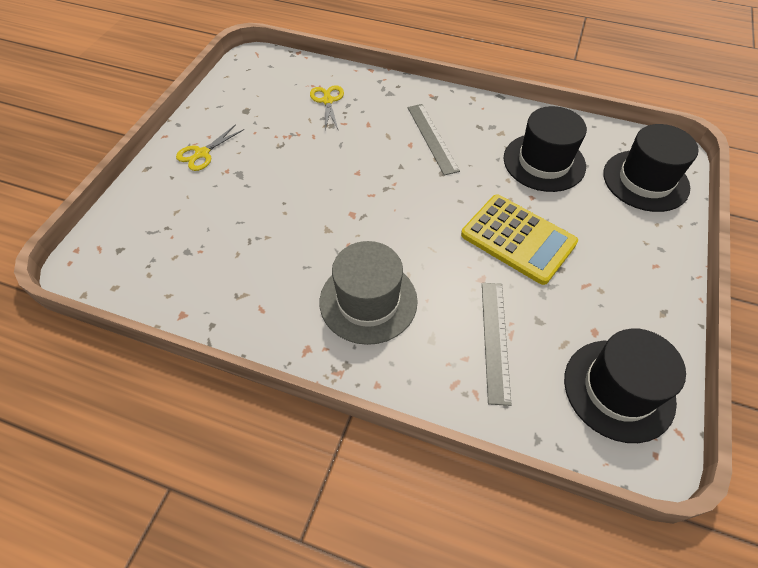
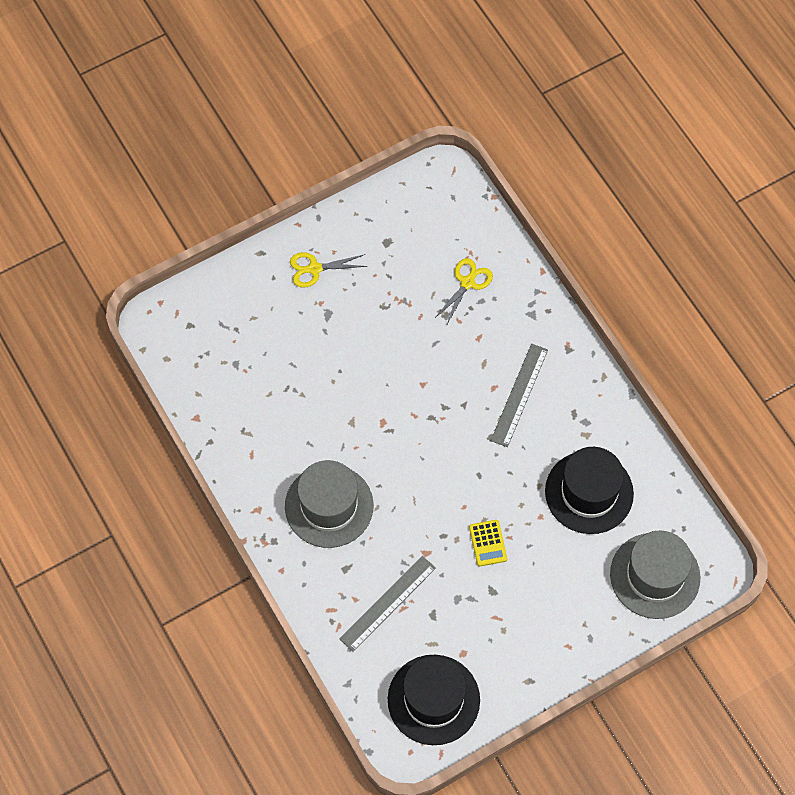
camera: 40 degrees right, 10 degrees up
yellow calculator [461,195,578,285] -> yellow calculator [469,520,507,566], size x0.46
black hat [603,124,699,212] -> grey hat [610,531,700,619]

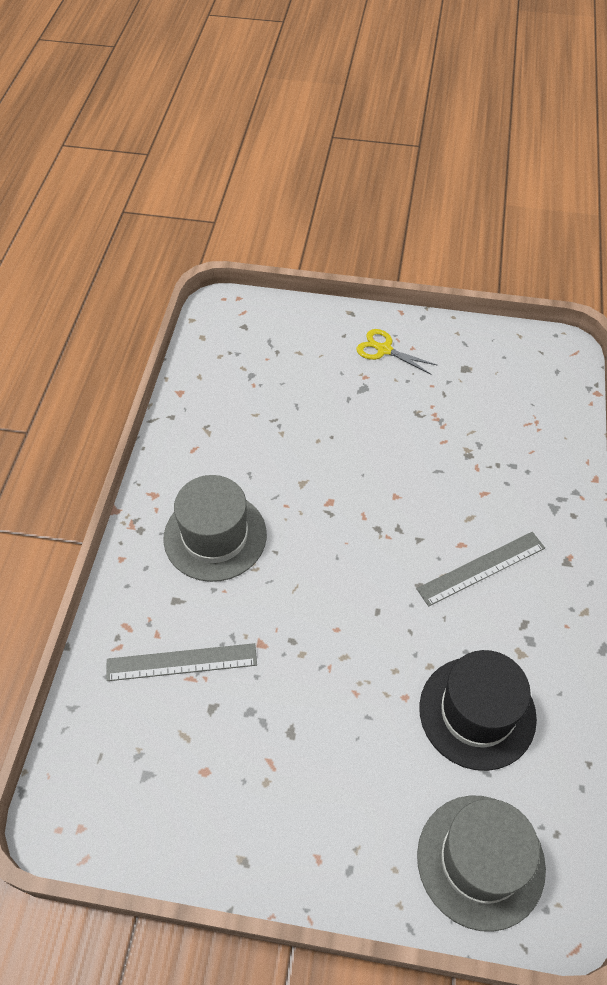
camera: 40 degrees right, 10 degrees down
black hat [388,655,480,745] -> none
yellow scissors [434,258,493,326] -> none
yellow calculator [469,520,507,566] -> none

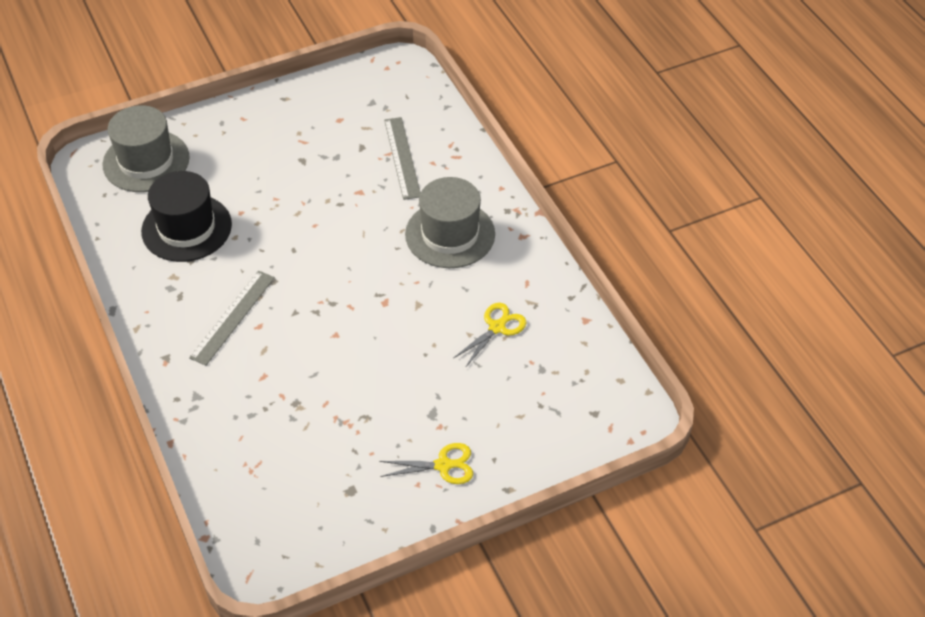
camera: 145 degrees right, 5 degrees down
grey ruler [106,643,257,681] -> grey ruler turned 60 degrees counterclockwise [384,117,421,200]
none -> yellow scissors [454,303,526,368]

